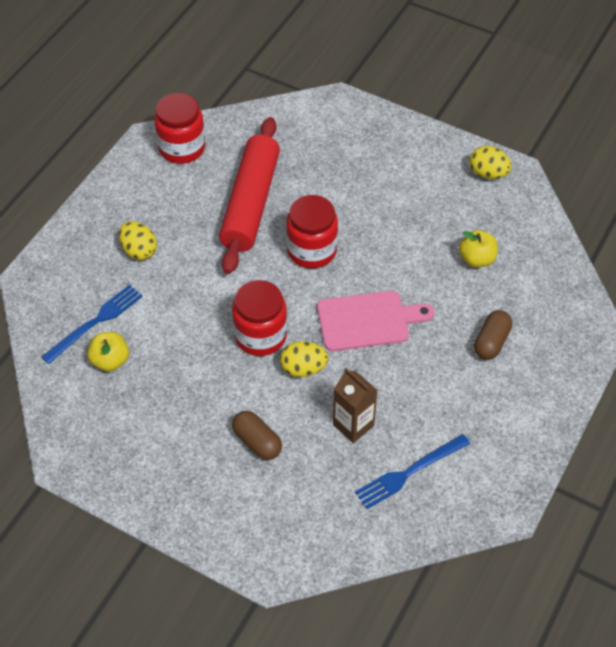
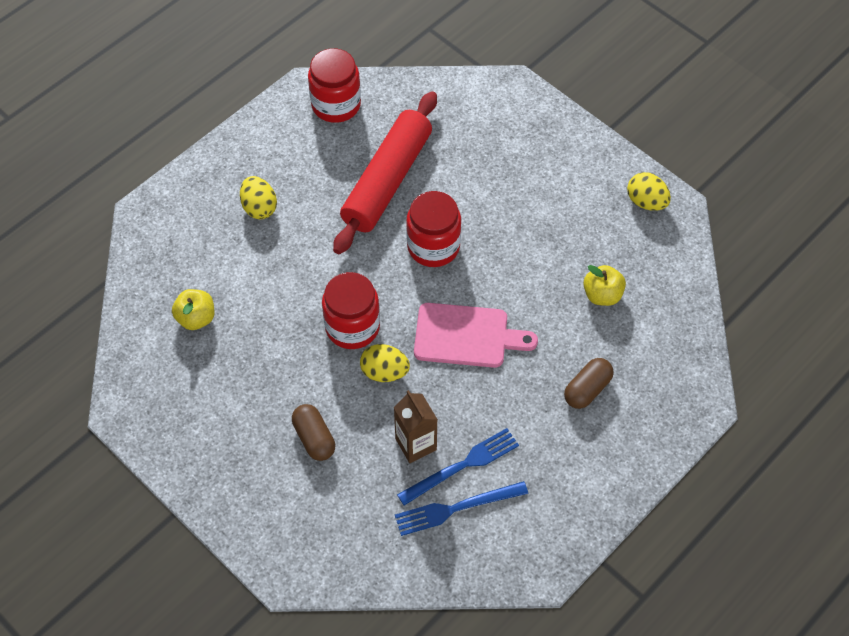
camera: 15 degrees right, 5 degrees up
blue fork [41,285,143,364] -> blue fork moved to [397,428,519,506]

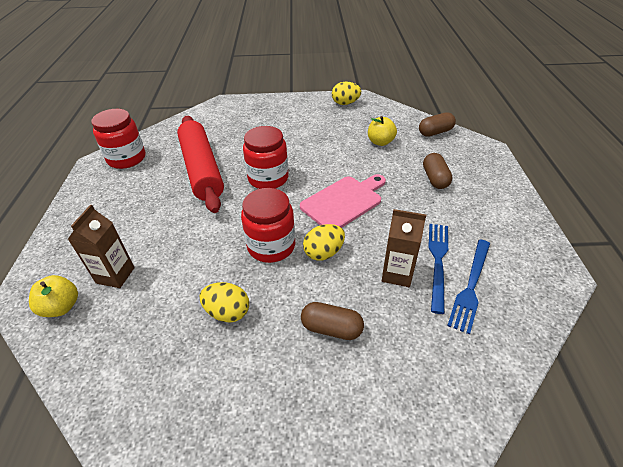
camera: 45 degrees left, 15 degrees down
yellow apple [172,289,215,330] -> yellow apple moved to [29,275,78,317]
yellow egg [240,176,277,219] -> yellow egg moved to [200,282,249,322]
none -> brown carton [68,205,135,288]
none -> brown capsule [419,112,456,137]

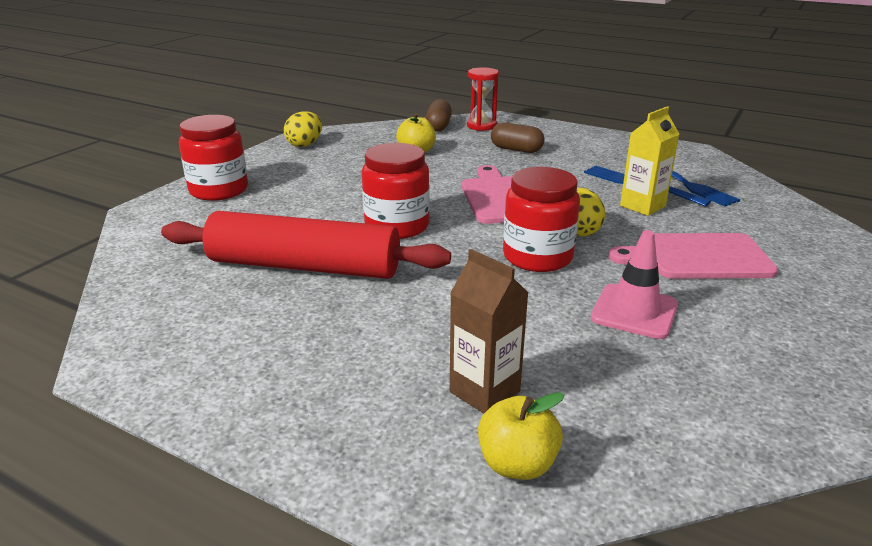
camera: 60 degrees left, 15 degrees down
red jar [91,109,146,169] -> red jar moved to [179,115,248,201]
yellow egg [200,282,249,322] -> pink traffic cone [591,230,678,339]
brown capsule [301,302,364,340] -> pink cutting board [609,233,778,279]
brown carton [382,209,426,287] -> yellow carton [620,106,679,216]
none -> red hourglass [467,67,499,131]

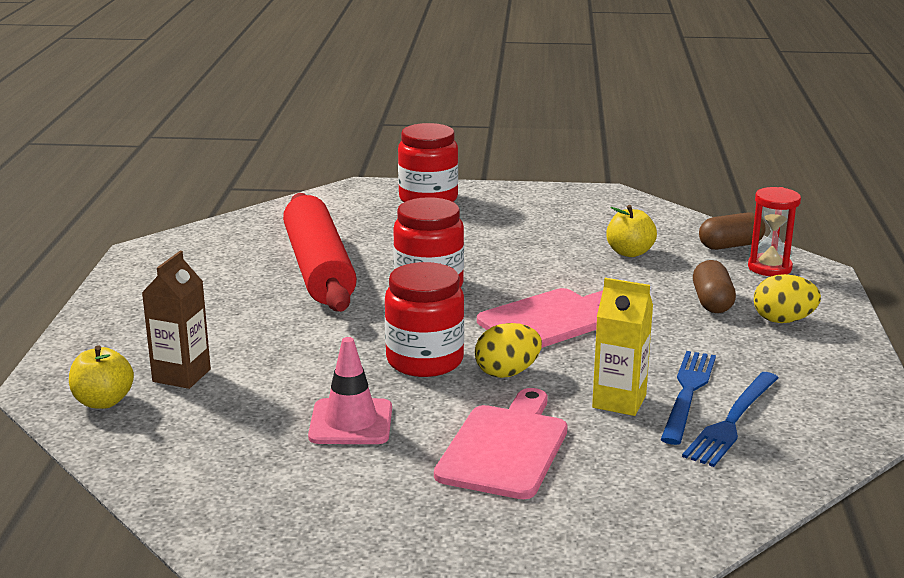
camera: 65 degrees right, 5 degrees down
yellow egg [284,111,322,147] -> yellow egg moved to [754,274,821,323]
pink cutting board [609,233,778,279] -> pink cutting board turned 45 degrees clockwise [434,388,567,499]

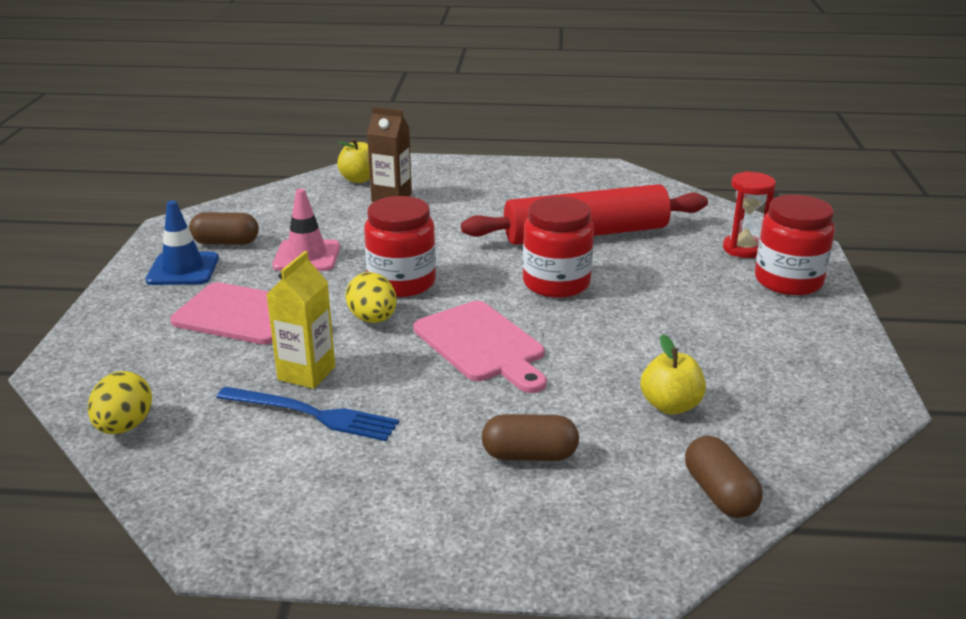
camera: 90 degrees right, 5 degrees up
blue fork [682,372,779,467] -> none
red hourglass [748,187,801,276] -> red hourglass moved to [723,171,776,258]
yellow egg [754,274,821,323] -> yellow egg moved to [88,371,152,434]
none -> blue traffic cone [145,200,219,285]
none -> brown capsule [189,212,259,245]

